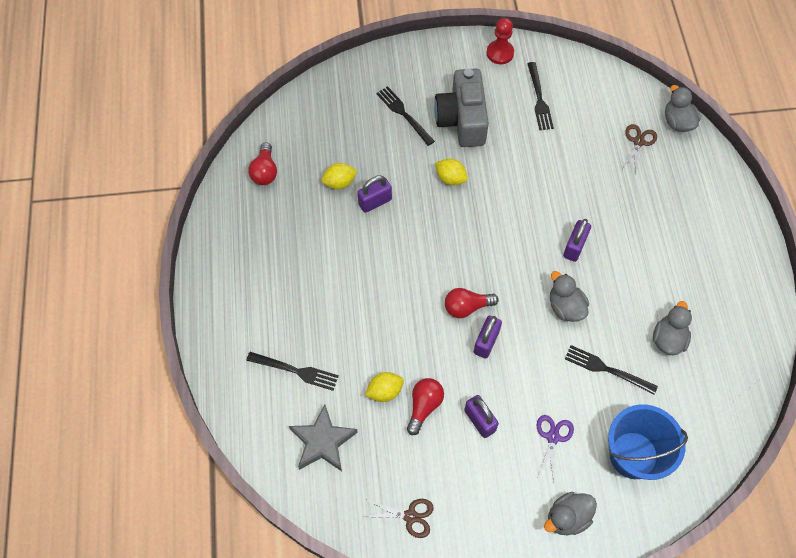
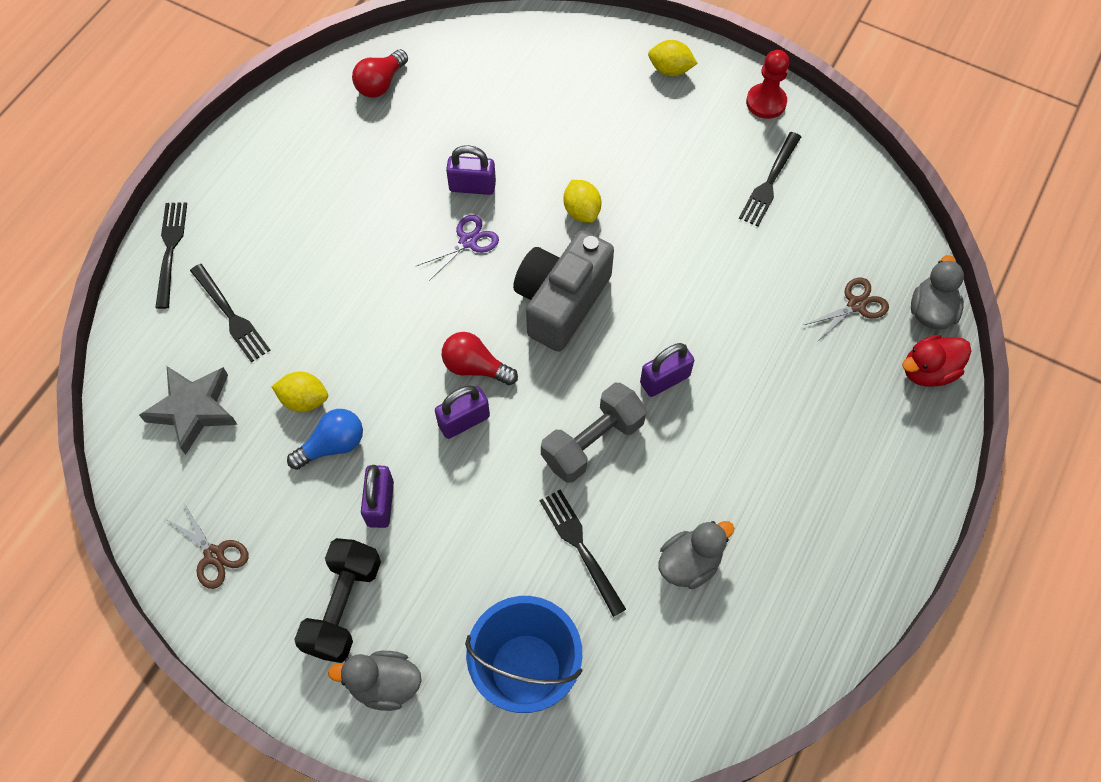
camera: 35 degrees right, 0 degrees up
yellow lemon [322,163,357,189] -> yellow lemon moved to [648,40,698,76]
black fork [376,86,435,146] -> black fork moved to [155,202,187,309]
red light bulb [407,378,444,435] -> blue light bulb [287,409,363,470]
grey camera [434,69,489,147] -> grey camera moved to [513,230,614,352]
purple scissors [537,415,574,482] -> purple scissors moved to [416,215,499,281]
grey duck [550,271,589,322] -> grey dumbbell [541,383,647,483]
none -> black dumbbell [294,538,381,663]
none -> red duck [902,335,971,387]

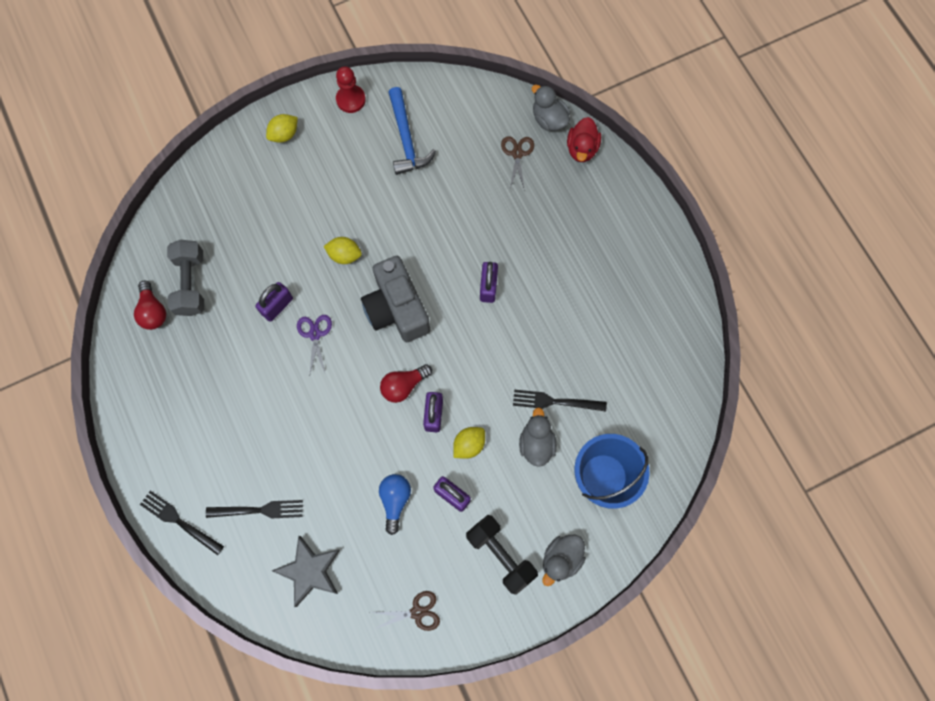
camera: 55 degrees left, 10 degrees up
yellow lemon [272,372,328,412] -> yellow lemon moved to [453,427,485,459]
grey dumbbell [541,383,647,483] -> grey dumbbell moved to [167,240,204,316]
grey duck [659,521,734,589] -> grey duck moved to [519,407,556,467]
black fork [739,132,801,227] -> blue hammer [389,87,436,175]

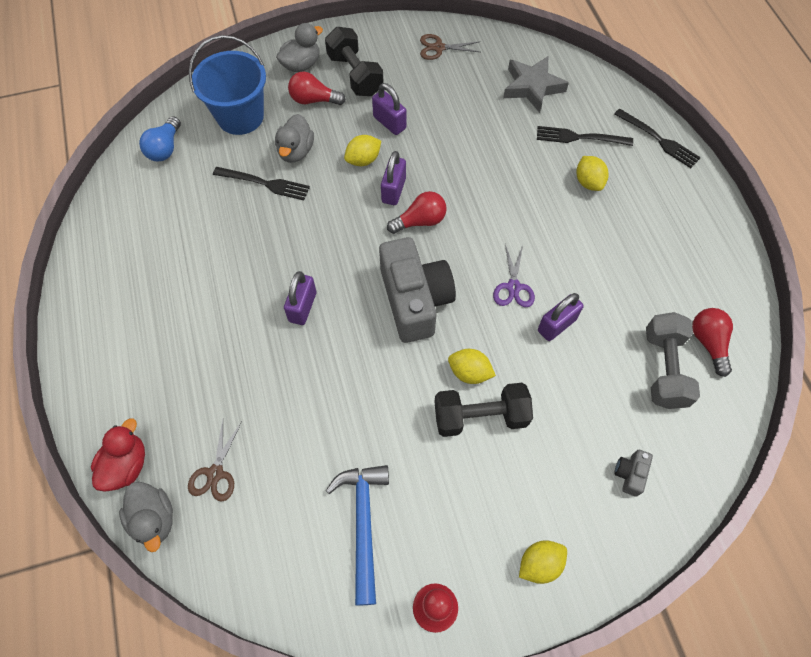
camera: 170 degrees left, 10 degrees down
blue light bulb [379,474,411,535] -> blue light bulb moved to [139,116,181,161]
none -> red light bulb [288,72,346,105]
none -> black dumbbell [434,383,533,437]
none -> yellow lemon [576,156,609,191]
none -> grey camera [614,450,653,497]

